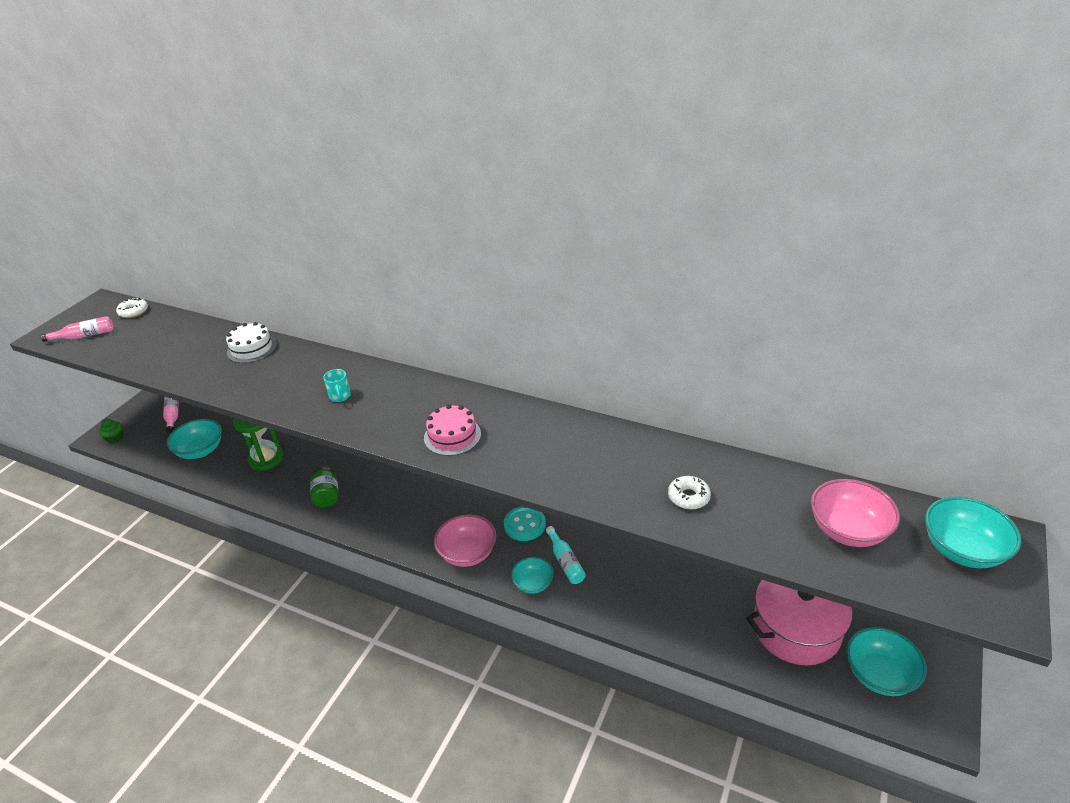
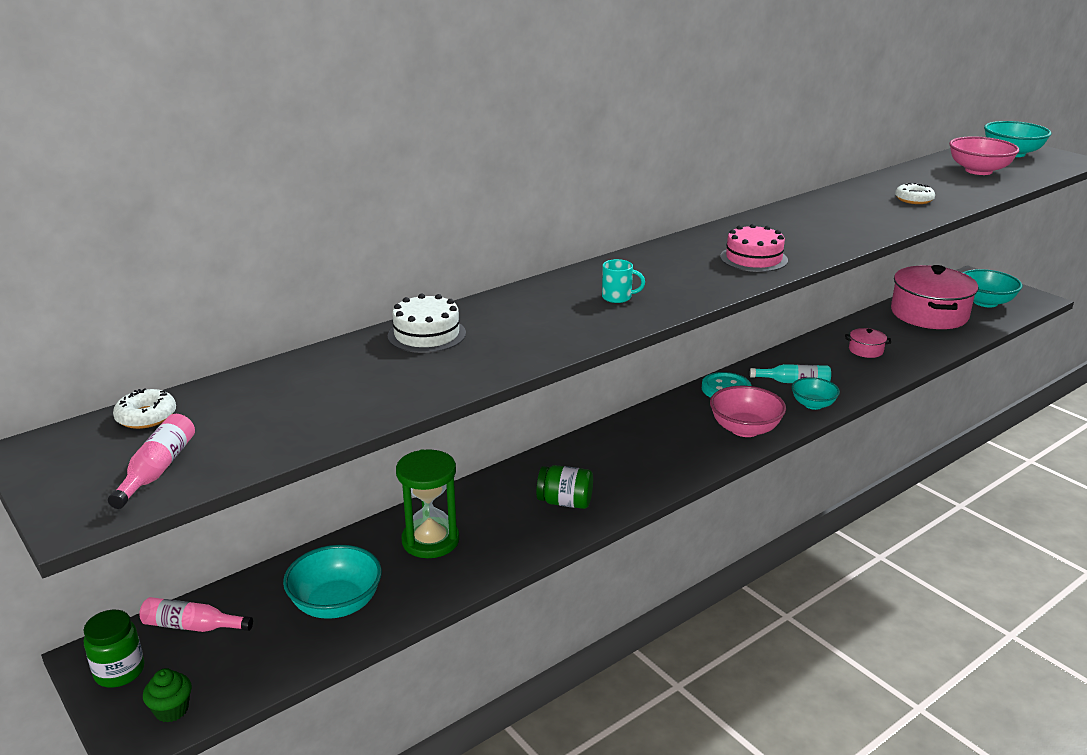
camera: 65 degrees left, 10 degrees down
none -> green jar [83,610,144,688]
none -> pink pot [845,328,891,358]

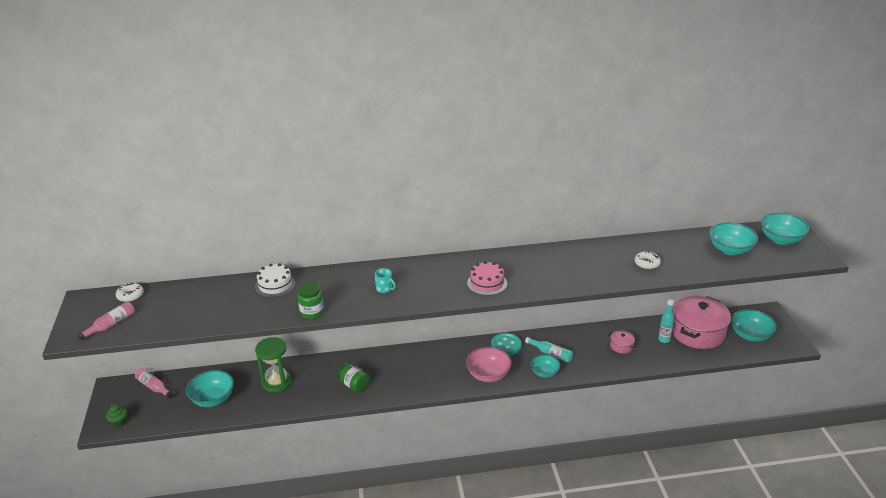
camera: 30 degrees right, 5 degrees up
green jar [83,610,144,688] -> green jar moved to [298,282,324,319]
pink bowl [949,136,1019,175] -> turquoise bowl [709,222,758,255]
none -> turquoise bottle [658,299,674,343]

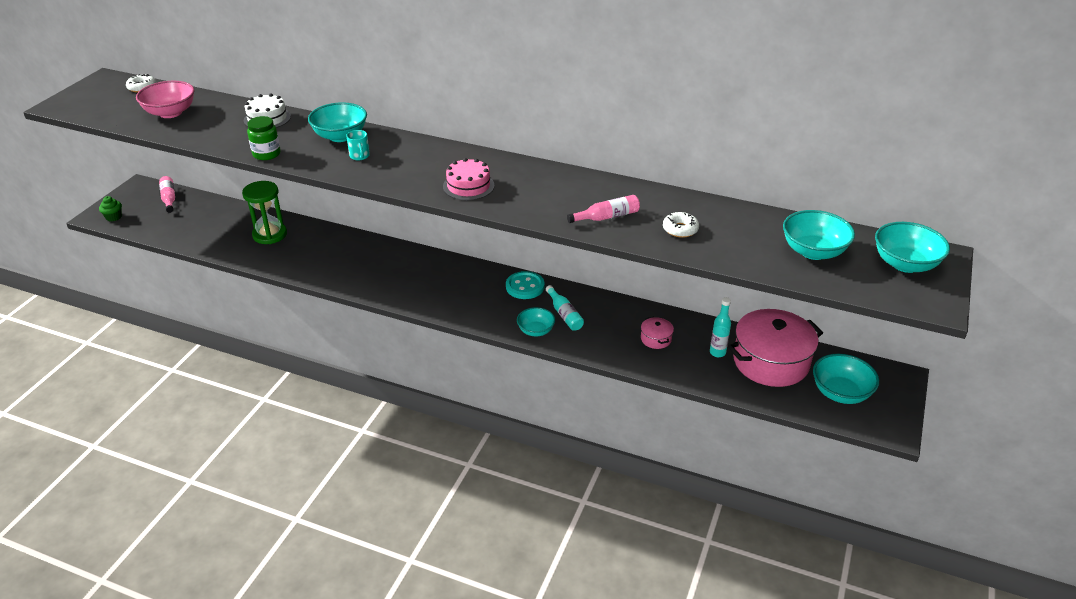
camera: 30 degrees right, 5 degrees up
pink bottle [78,302,135,340] -> pink bottle moved to [567,195,640,223]
turquoise bowl [186,370,234,407] -> turquoise bowl moved to [308,102,367,142]
green jar [337,362,370,392] -> none
pink bowl [466,347,512,382] -> pink bowl moved to [136,81,195,118]

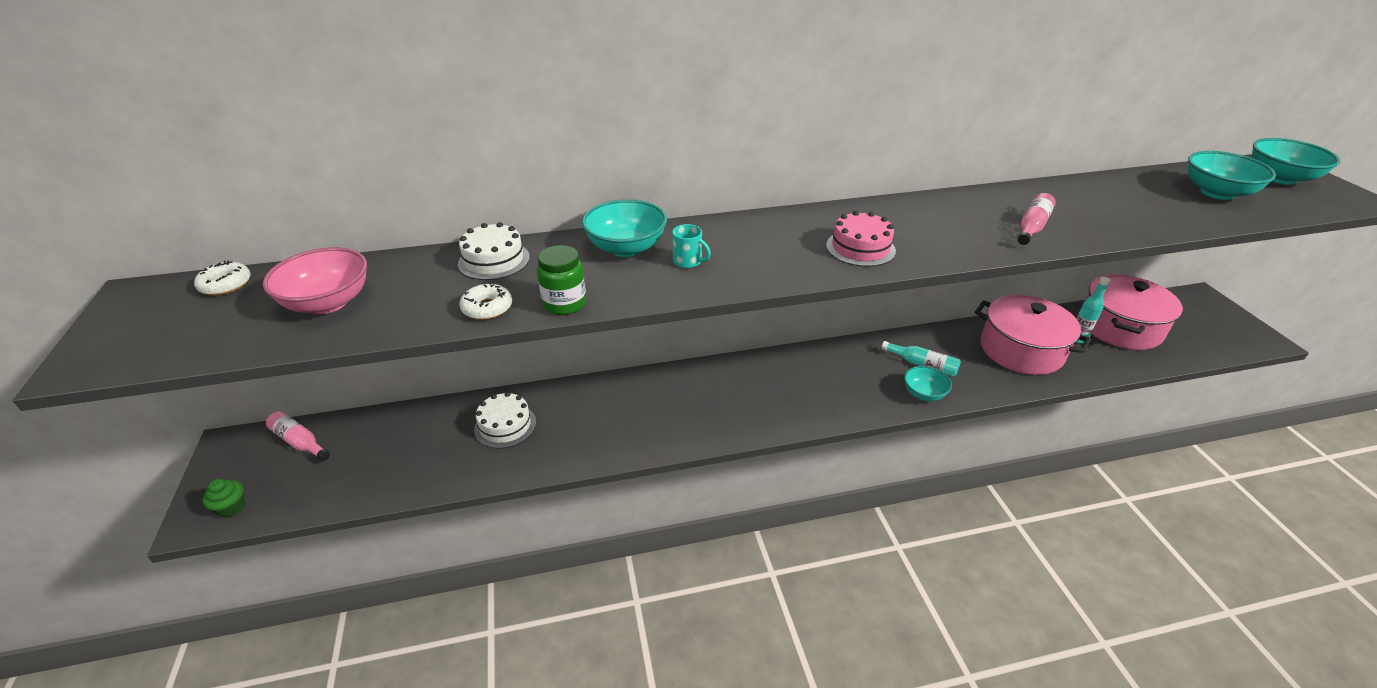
camera: 35 degrees left, 0 degrees up
green hourglass [242,181,287,244] -> white cake [474,392,536,449]
turquoise button [506,271,545,299] -> none
pink pot [641,317,674,349] -> pink pot [975,295,1091,375], size x2.37
white donut [663,212,699,238] -> white donut moved to [460,283,512,320]
turquoise bowl [813,354,879,404] -> none

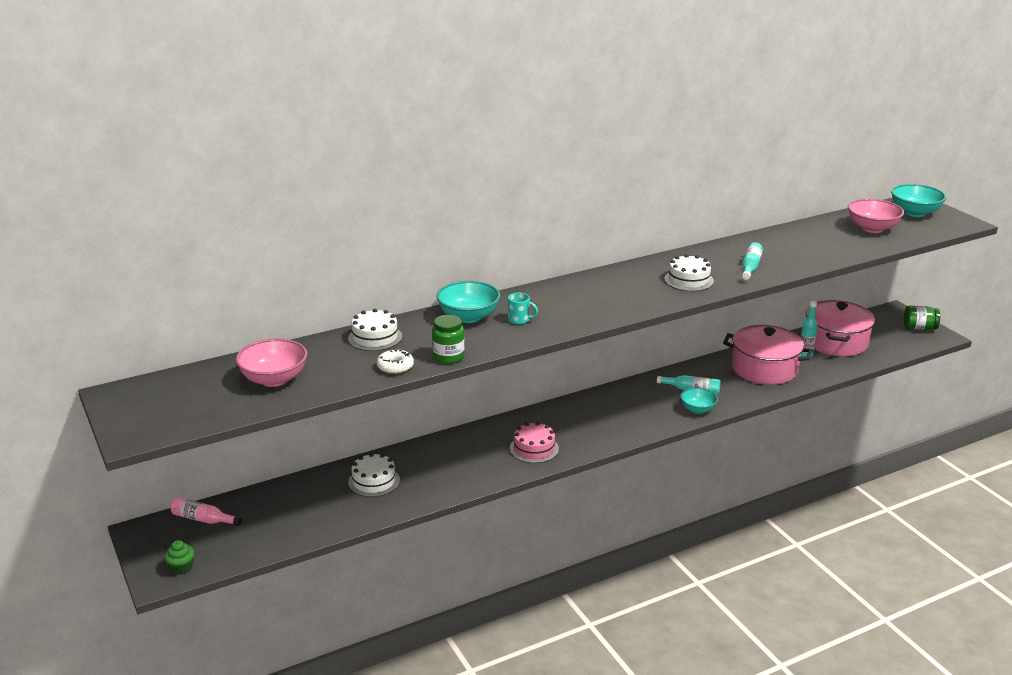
camera: 15 degrees left, 10 degrees down
white donut [194,261,251,296] -> none
pink cake [826,211,896,267] -> pink cake moved to [510,422,559,463]
pink bottle [1018,193,1056,245] -> turquoise bottle [742,242,763,280]
turquoise bowl [1188,151,1276,200] -> pink bowl [848,199,904,233]
none -> white cake [664,254,714,291]
none -> green jar [904,306,940,330]

